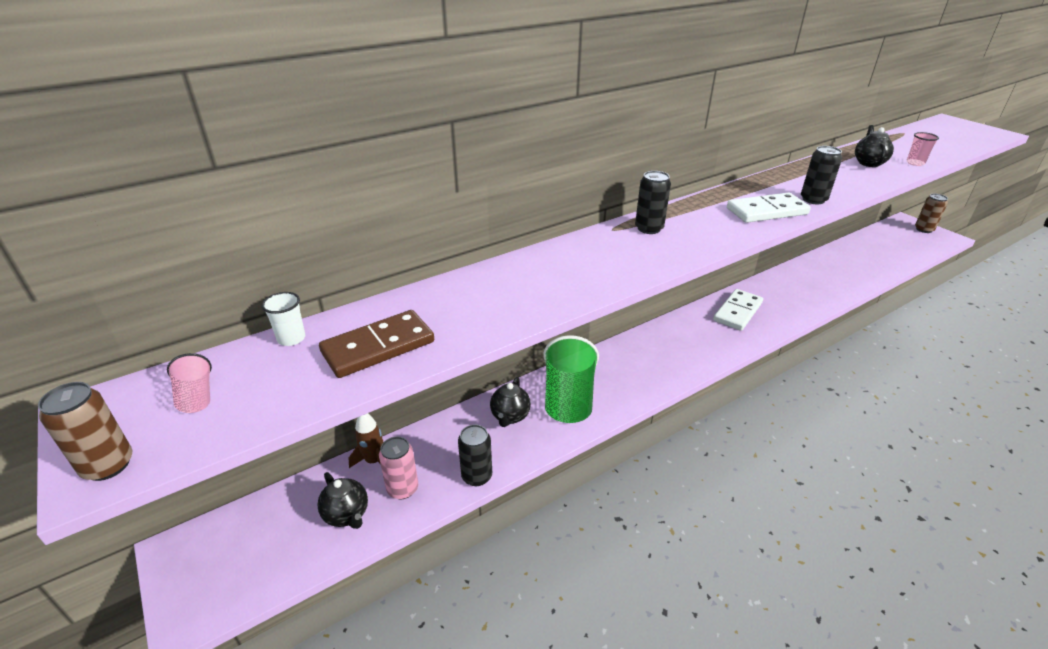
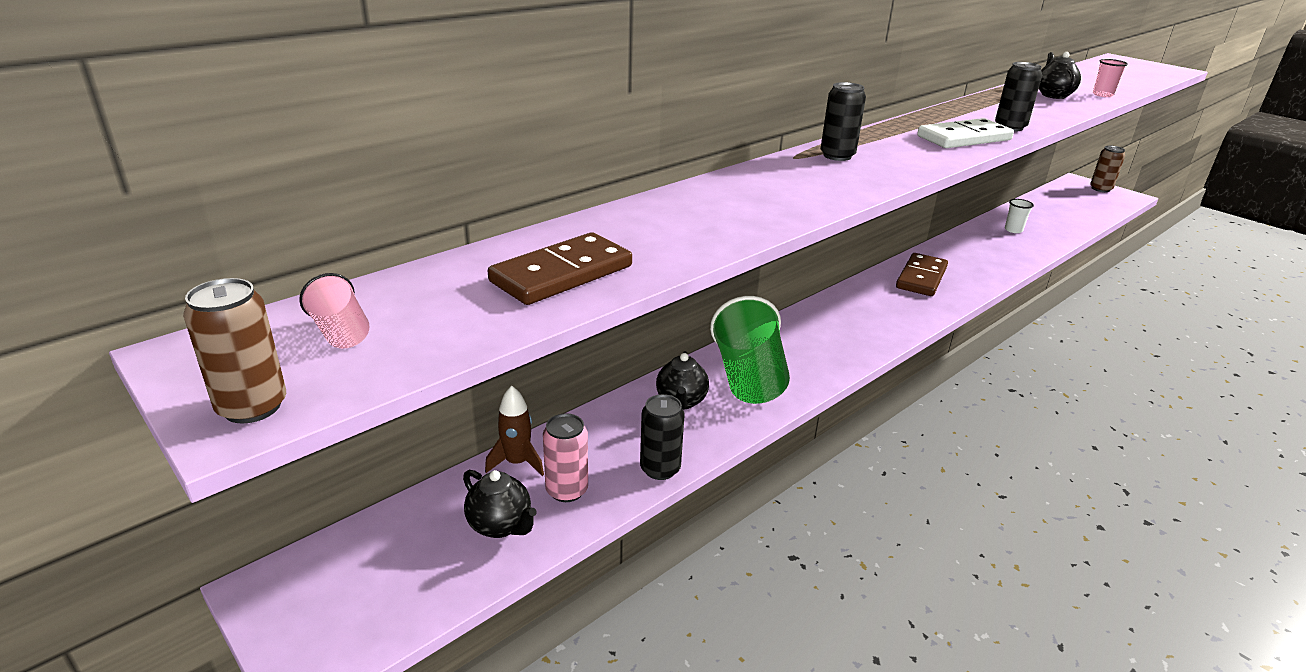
camera: 10 degrees left, 5 degrees down
white cup [262,292,305,346] -> white cup moved to [1005,199,1034,233]
white domino [713,289,763,331] -> brown domino [896,253,948,296]

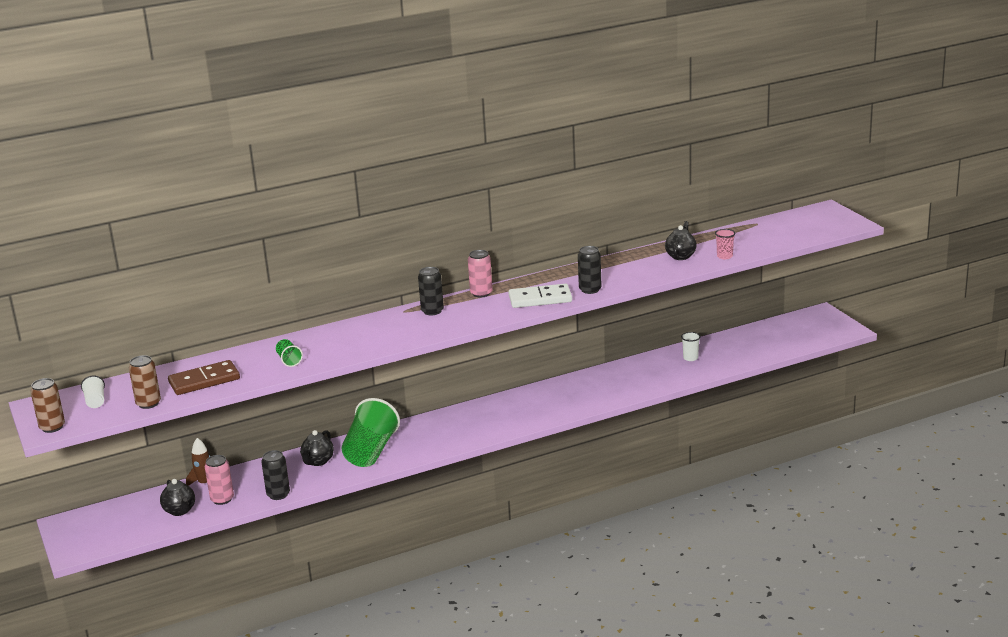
camera: 20 degrees right, 5 degrees down
pink cup [299,273,370,348] -> white cup [81,376,105,408]
brown domino [896,253,948,296] -> none
brown can [1090,146,1125,192] -> brown can moved to [129,355,161,409]
none -> green cup [276,339,303,367]
none -> pink can [468,250,493,298]

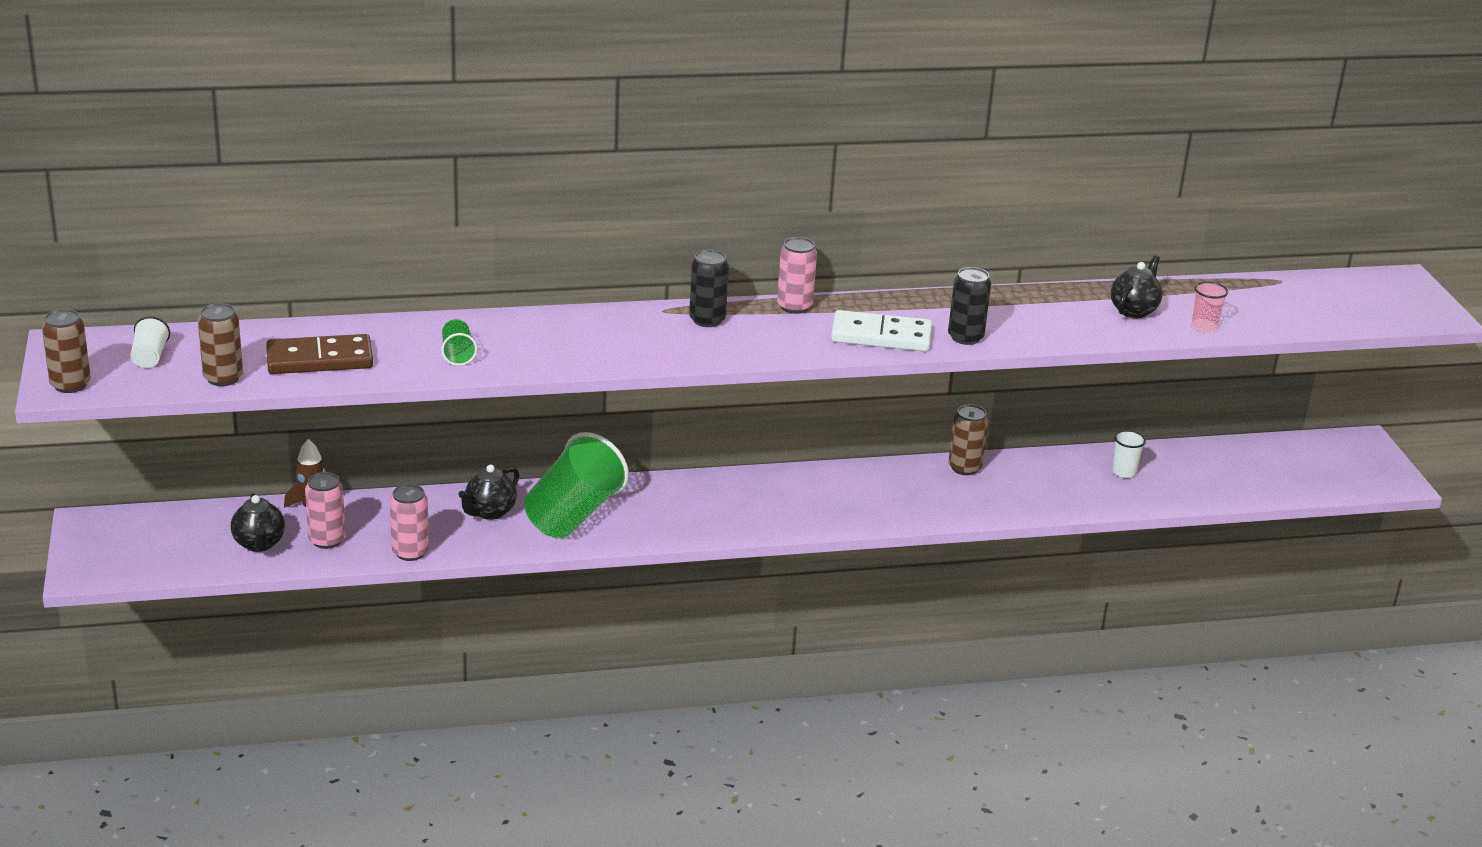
camera: 10 degrees right, 5 degrees up
black can [261,450,290,500] -> pink can [390,484,429,561]
none -> brown can [949,404,988,475]

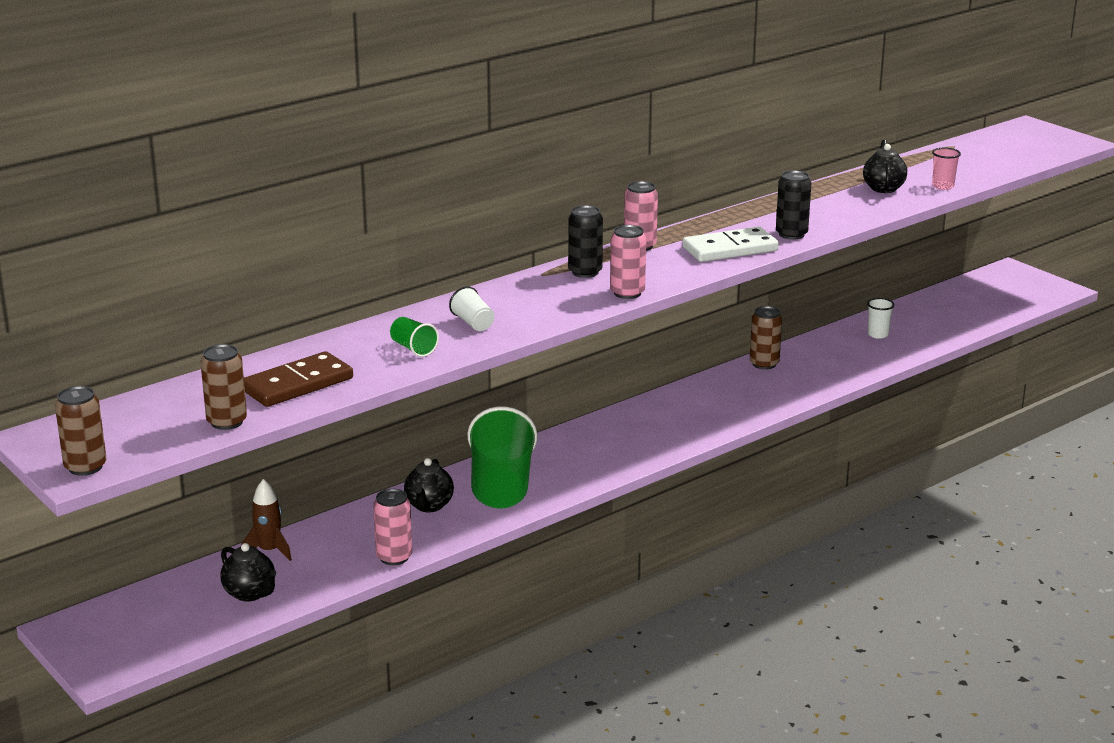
camera: 25 degrees left, 5 degrees down
white cup [130,316,170,368] -> white cup moved to [449,287,495,331]
pink can [305,472,346,549] -> pink can moved to [610,225,646,299]

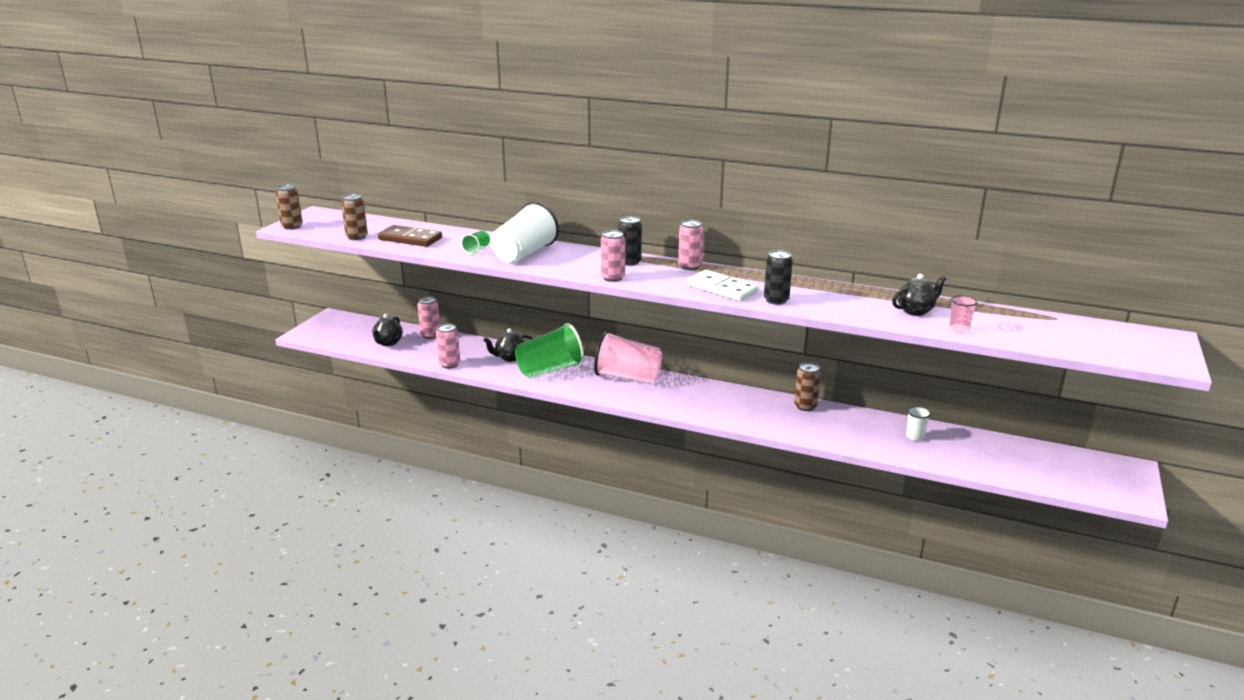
camera: 60 degrees right, 0 degrees up
brown rocket [242,479,292,561] -> pink can [417,296,440,339]
white cup [449,287,495,331] -> white cup [490,202,559,264], size x2.26
none -> pink cup [594,331,662,383]

